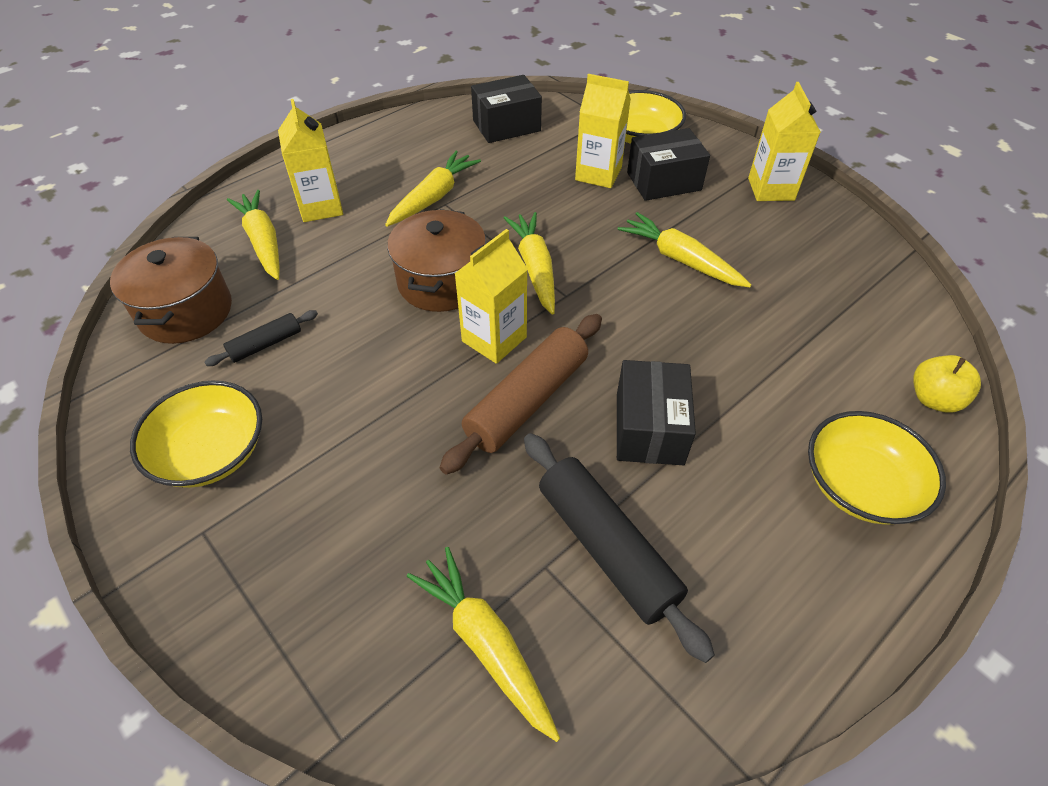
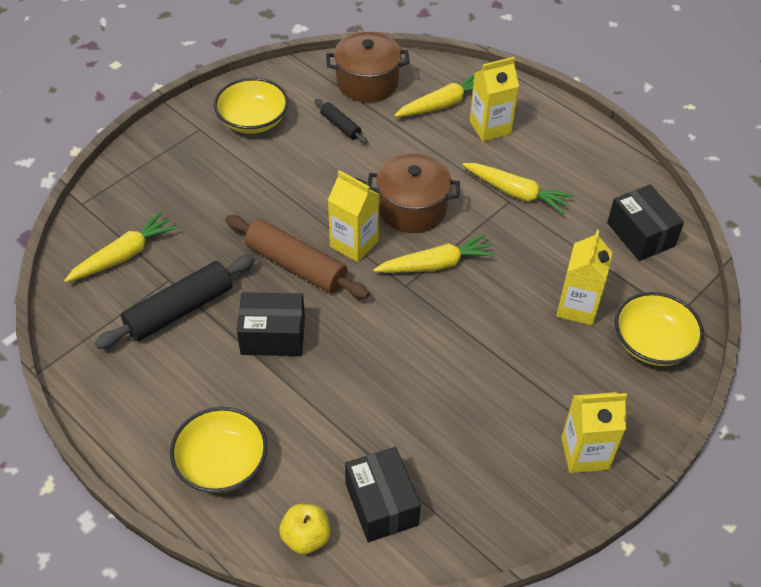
camera: 85 degrees right, 0 degrees up
yellow carrot [618,212,751,287] -> none
black box [627,128,710,201] -> black box moved to [345,447,421,542]

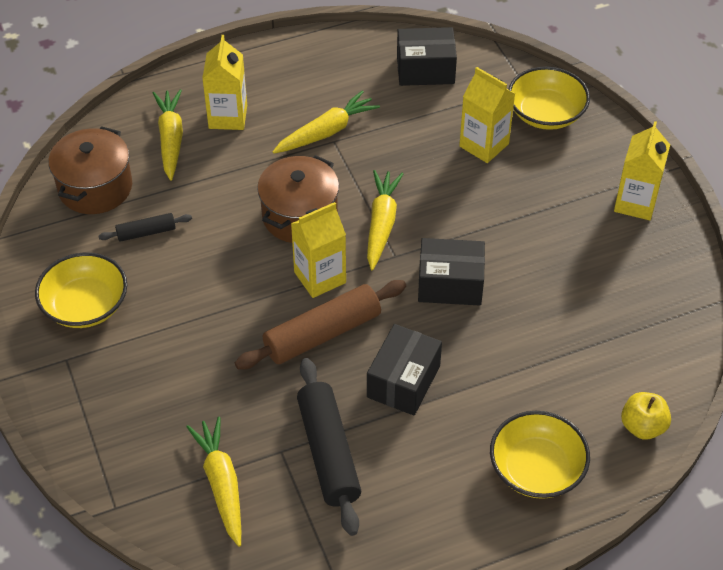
camera: 65 degrees left, 0 degrees up
black box [345,447,421,542] -> black box moved to [418,238,485,306]

